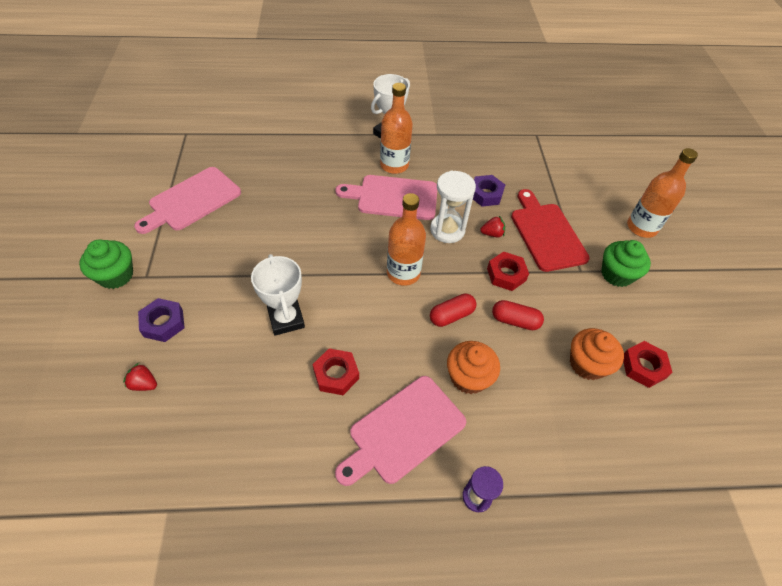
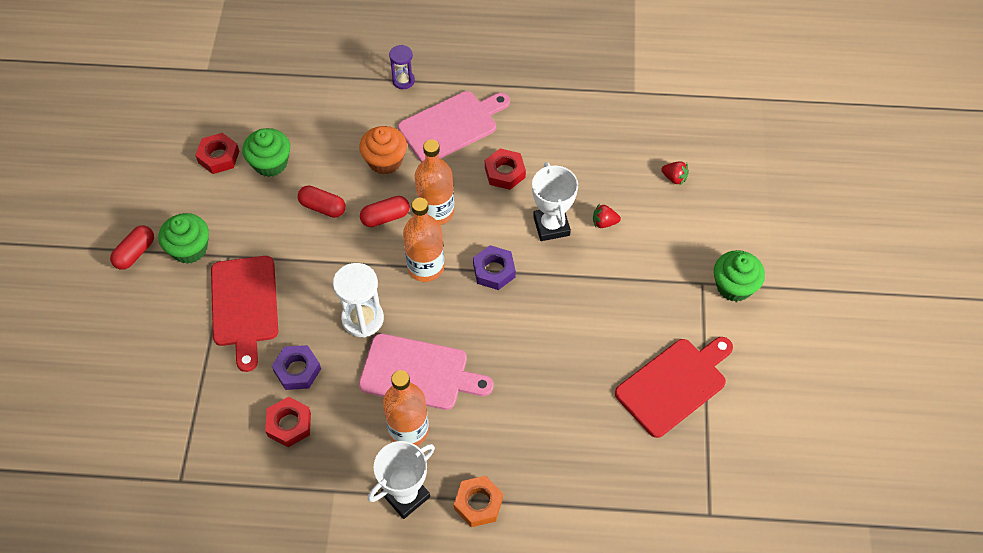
camera: 170 degrees left, 5 degrees up
pink cutting board [134,167,241,234] -> red cutting board [615,337,733,438]
purple nut [138,298,185,342] -> purple nut moved to [473,245,516,290]
red strawberry [480,216,505,237] -> red strawberry moved to [593,204,621,228]
red nut [487,252,529,291] -> red nut moved to [265,397,311,447]
orange cupcake [570,328,624,380] -> green cupcake [243,128,290,177]
orange bottle [627,148,698,238] -> orange bottle moved to [415,140,454,225]
none -> red capsule [110,226,154,270]
none -> orange nut [454,476,503,527]

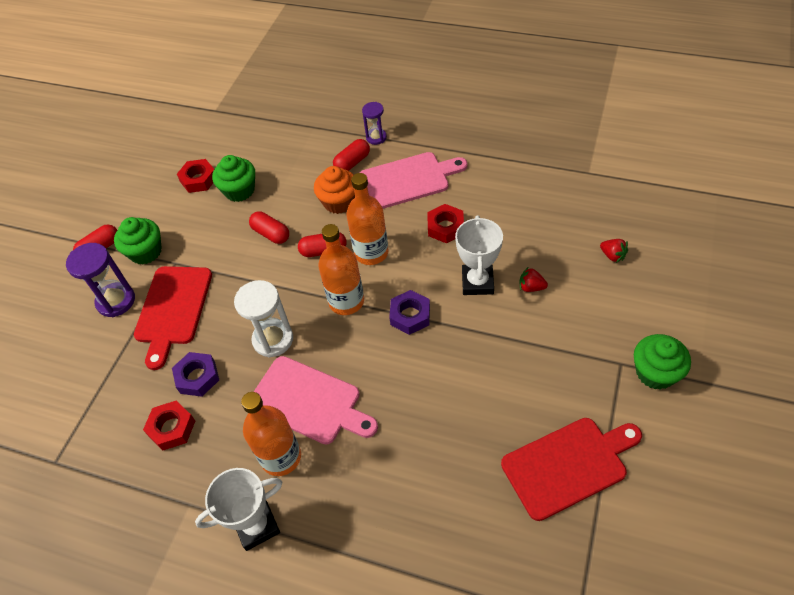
camera: 20 degrees right, 5 degrees down
orange nut [454,476,503,527] -> none
none -> purple hourglass [66,243,135,317]
none -> red capsule [333,139,370,171]

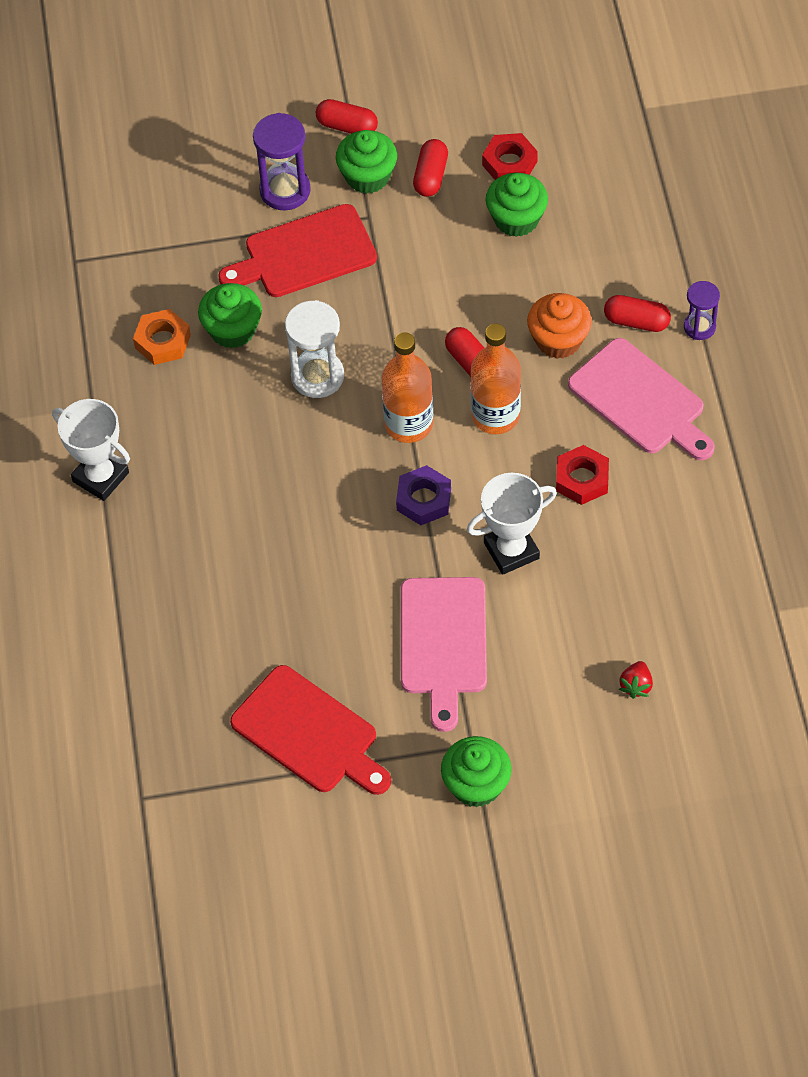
camera: 60 degrees right, 5 degrees up
red nut [143,401,195,450] -> orange nut [133,309,191,365]
purple nut [172,352,219,397] -> green cupcake [198,283,262,348]
orange bottle [241,392,301,476] -> none
red capsule [249,211,289,244] -> red capsule moved to [413,139,448,197]
pink cutting board [254,356,378,445] -> pink cutting board moved to [401,577,487,732]
red strawberry [520,267,548,292] -> none

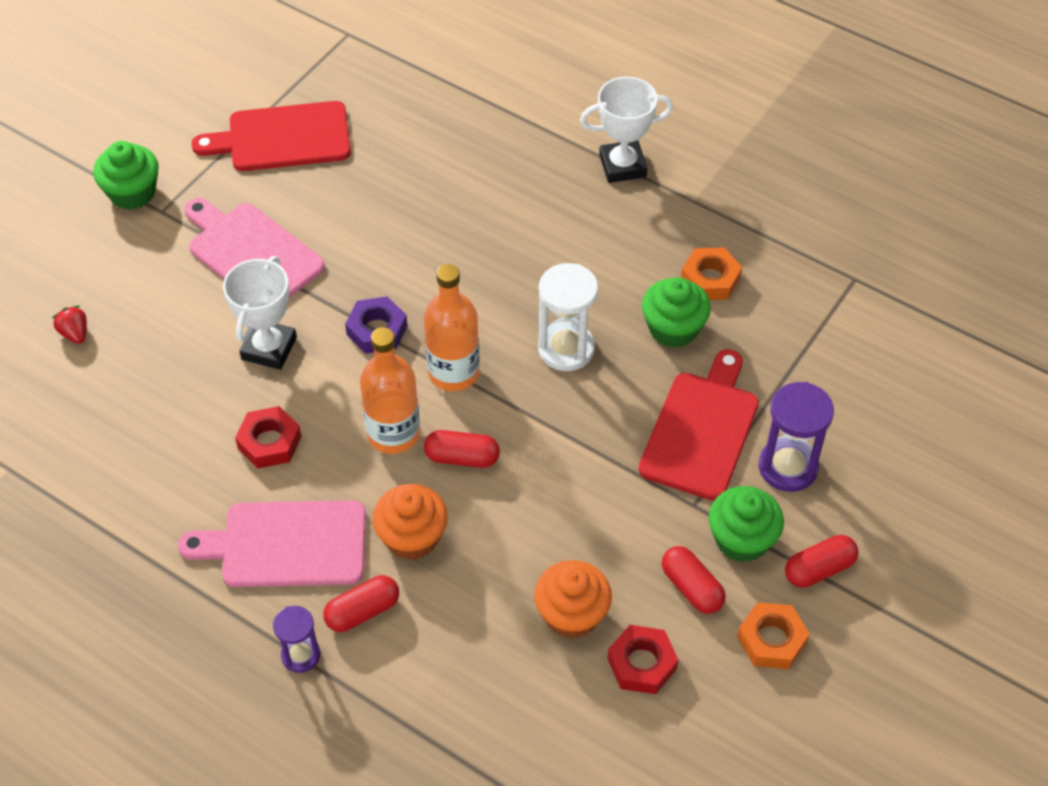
camera: 130 degrees right, 5 degrees down
green cupcake [486,173,548,237] -> orange cupcake [534,560,612,639]
none -> orange nut [737,602,810,669]

